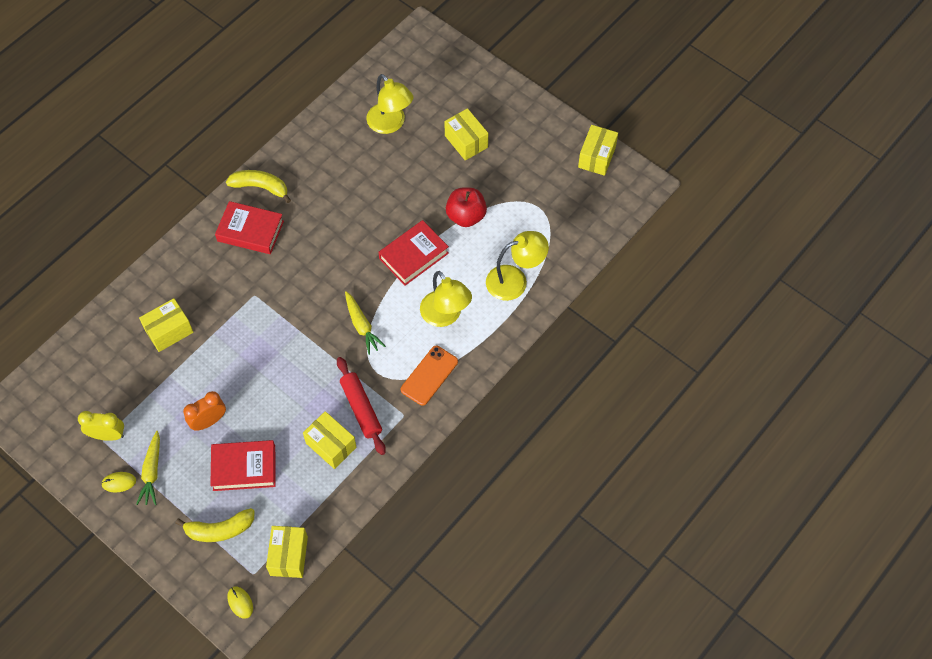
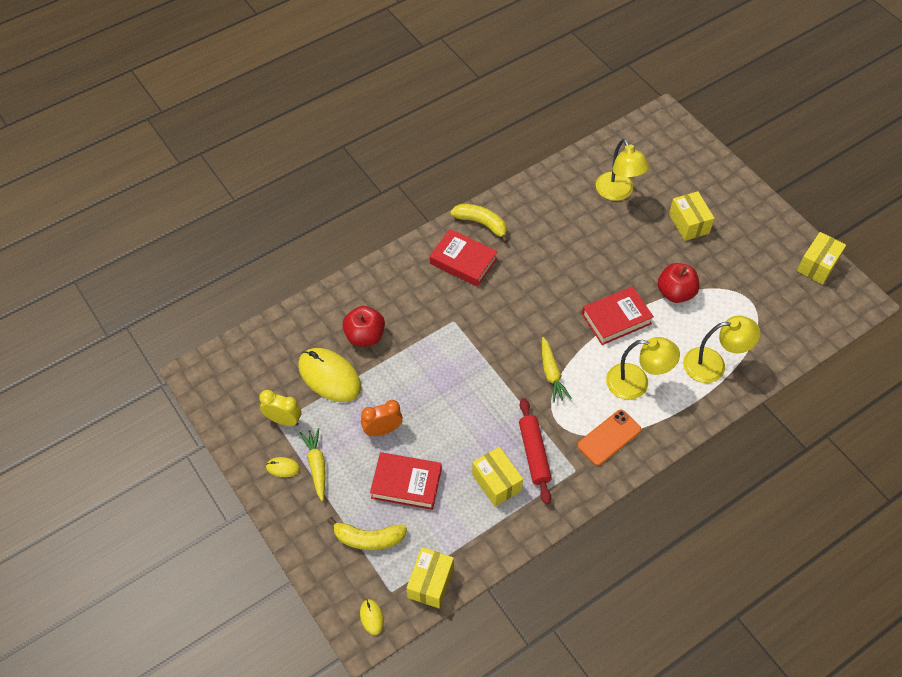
camera: 15 degrees right, 5 degrees down
yellow carrot [136,431,160,505] -> yellow carrot turned 150 degrees clockwise [300,428,325,501]
yellow box [139,298,193,352] -> red apple [342,306,385,347]
yellow lamp [420,271,472,327] -> yellow lamp turned 60 degrees counterclockwise [606,337,680,400]
none -> yellow mouse [298,348,362,402]

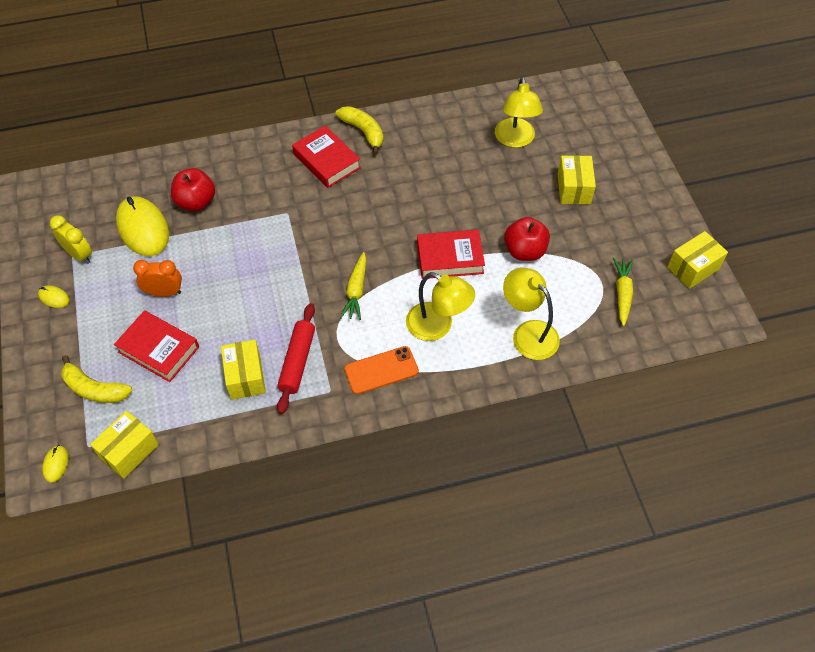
camera: 20 degrees right, 0 degrees up
yellow carrot [300,428,325,501] -> yellow carrot moved to [613,258,633,326]
yellow lamp [683,316,761,383] -> yellow lamp turned 150 degrees counterclockwise [503,267,560,360]

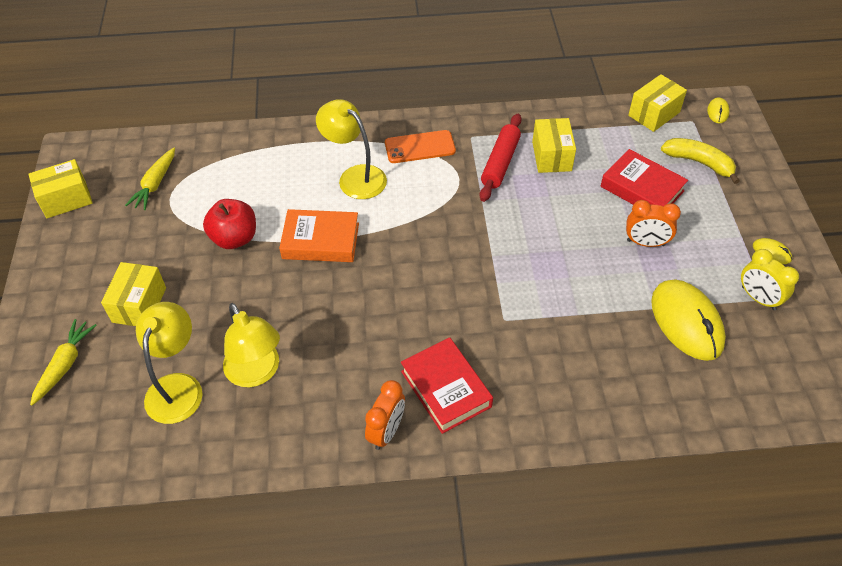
camera: 170 degrees left, 5 degrees down
red apple [171,168,215,211] -> none
yellow banana [336,106,383,155] -> orange clock [365,380,405,450]
yellow carrot [340,252,366,320] -> yellow carrot moved to [30,319,97,405]
red book [417,230,485,279] -> orange book [279,209,359,262]
yellow lamp [503,267,560,360] -> yellow lamp moved to [223,303,280,387]

